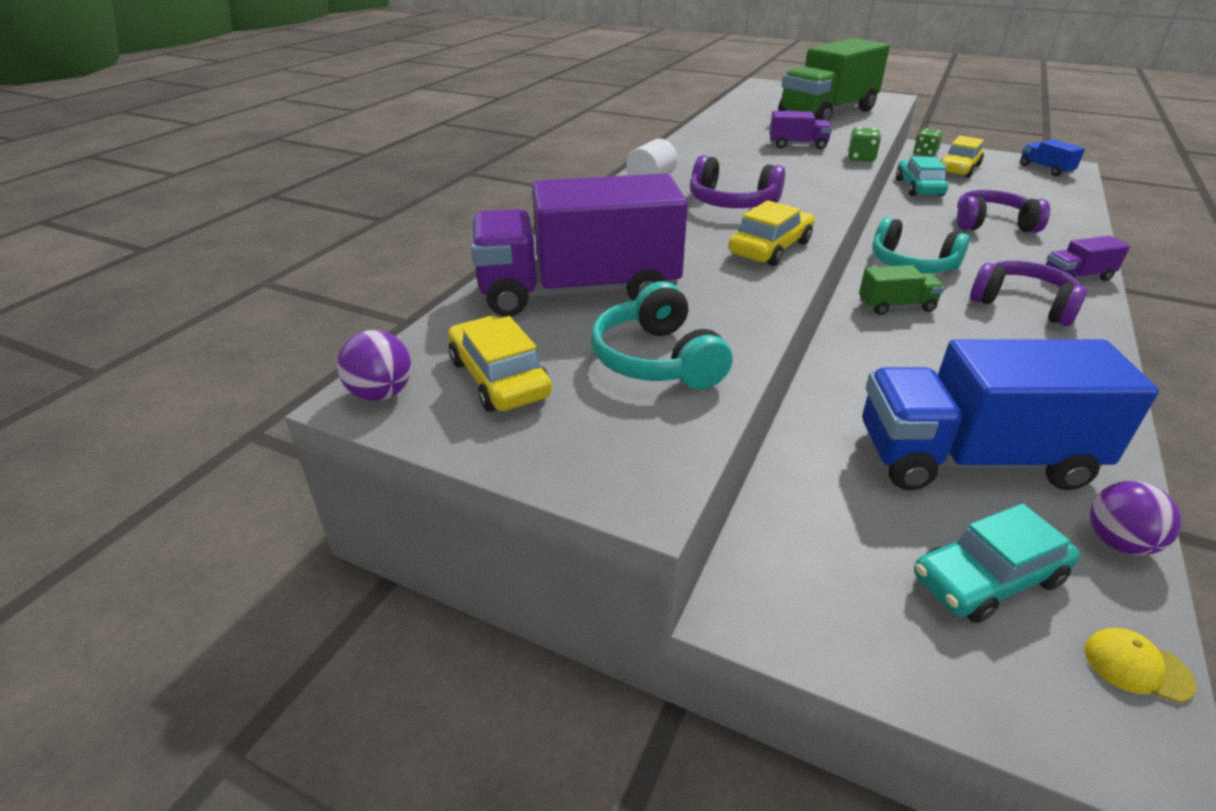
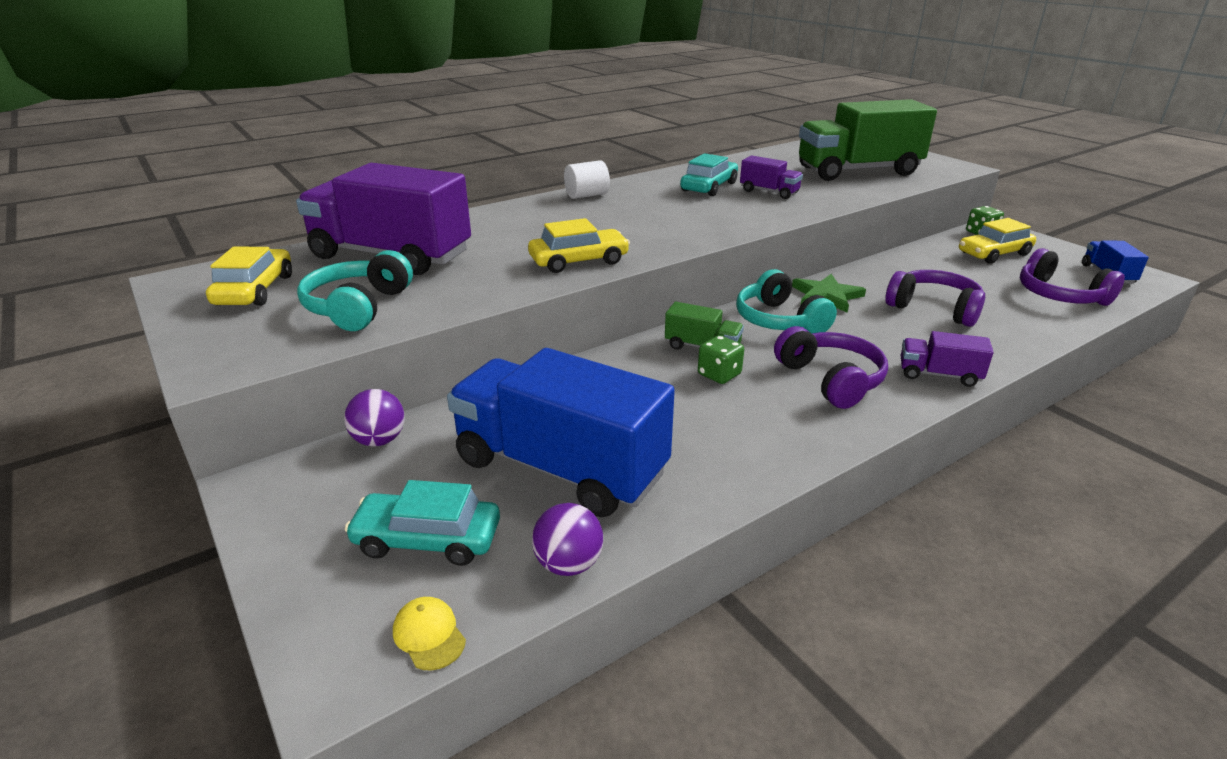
camera: 30 degrees right, 5 degrees down
purple ball [337,330,411,401] -> purple ball moved to [344,389,405,446]
purple headphones [690,155,785,208] -> purple headphones moved to [1020,248,1125,306]
green dice [848,127,881,162] -> green dice moved to [698,335,744,384]
turquoise car [896,157,948,196] -> turquoise car moved to [680,153,738,196]
none -> green star [792,274,866,313]

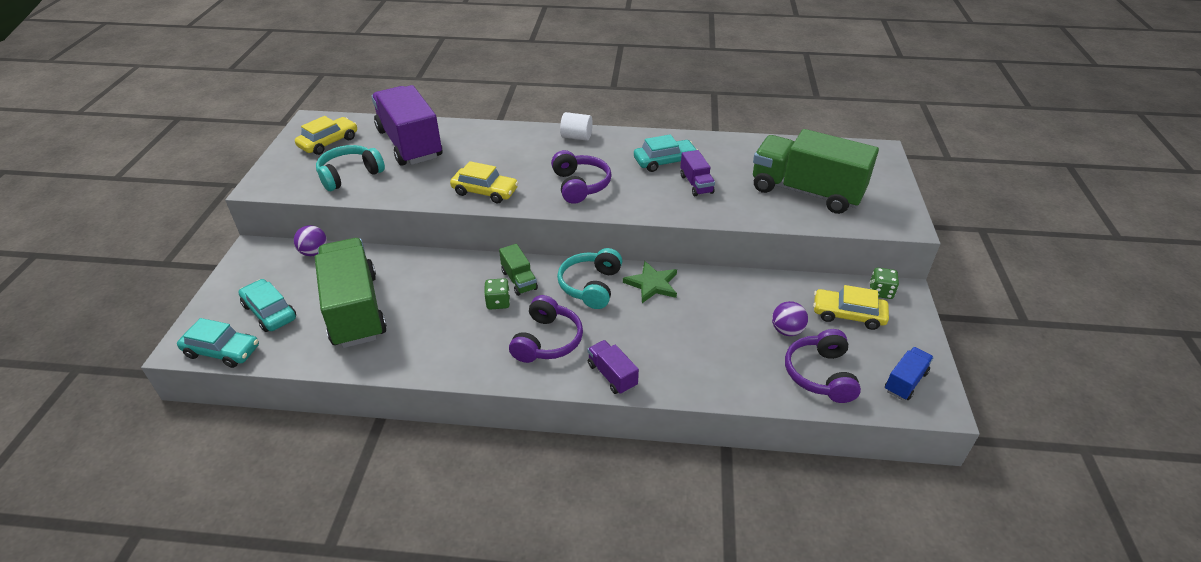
camera: 40 degrees right, 10 degrees up
yellow cap [393,597,466,671] -> turquoise car [177,318,259,368]
blue truck [447,348,675,517] -> green truck [315,238,387,348]
purple ball [532,503,603,576] -> purple ball moved to [772,301,808,336]
purple headphones [885,270,985,327] -> purple headphones moved to [551,150,611,204]

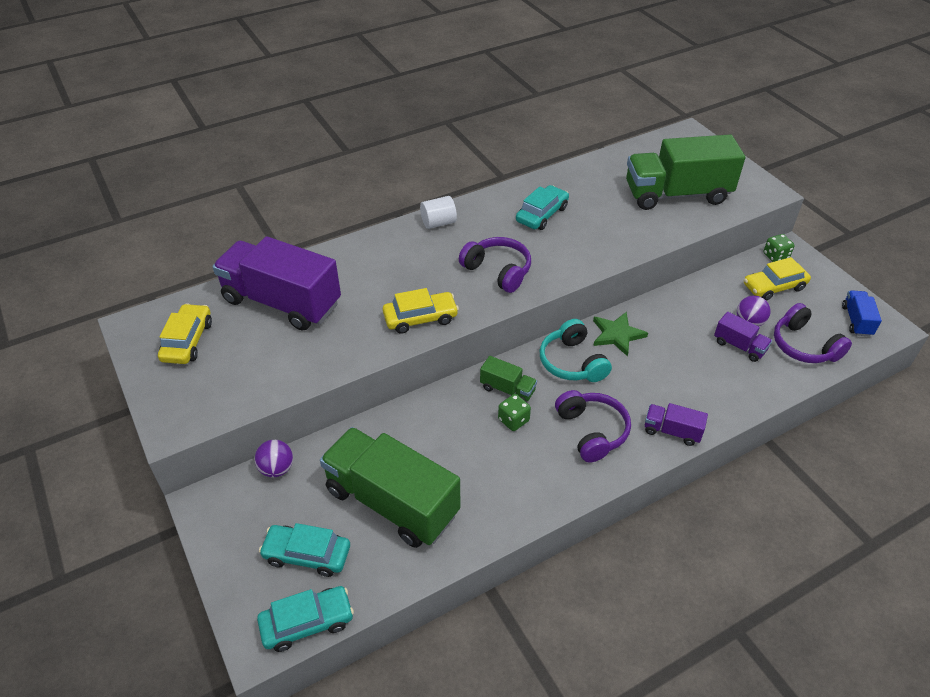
camera: 35 degrees left, 5 degrees up
turquoise headphones [316,145,385,191] -> none
purple truck [680,150,715,196] -> purple truck moved to [714,312,772,362]

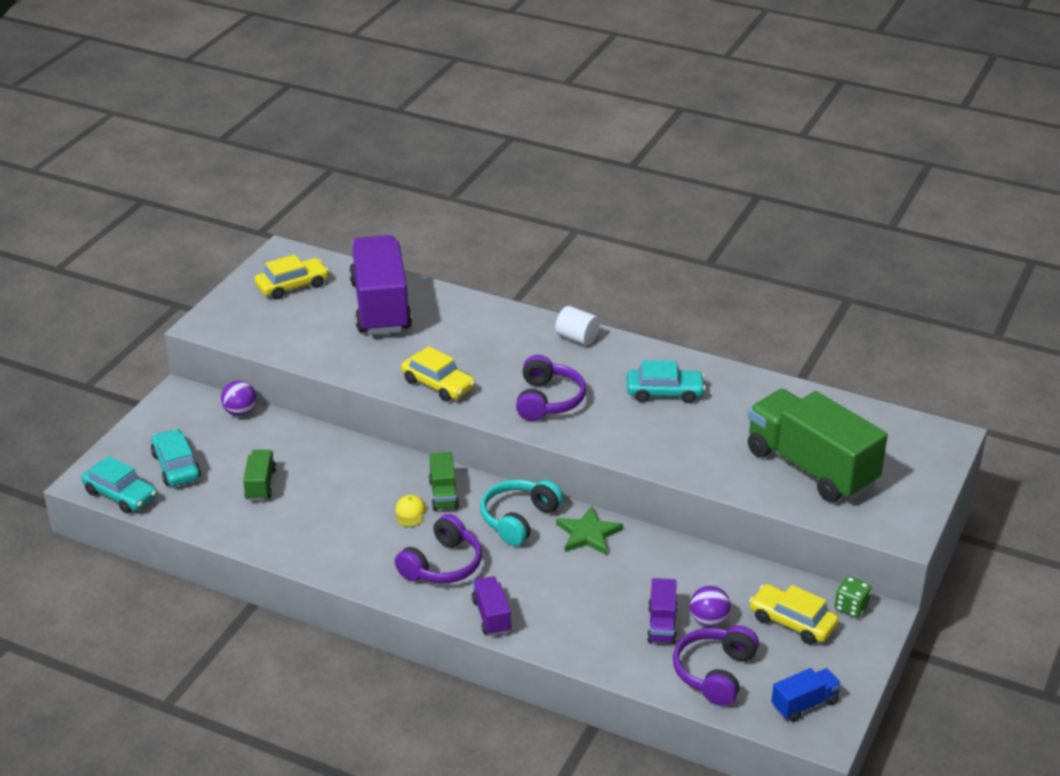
camera: 55 degrees right, 10 degrees down
green truck [320,427,460,548] -> green truck [243,450,276,501], size x0.45
green dice [498,394,531,431] -> yellow cap [396,495,426,527]

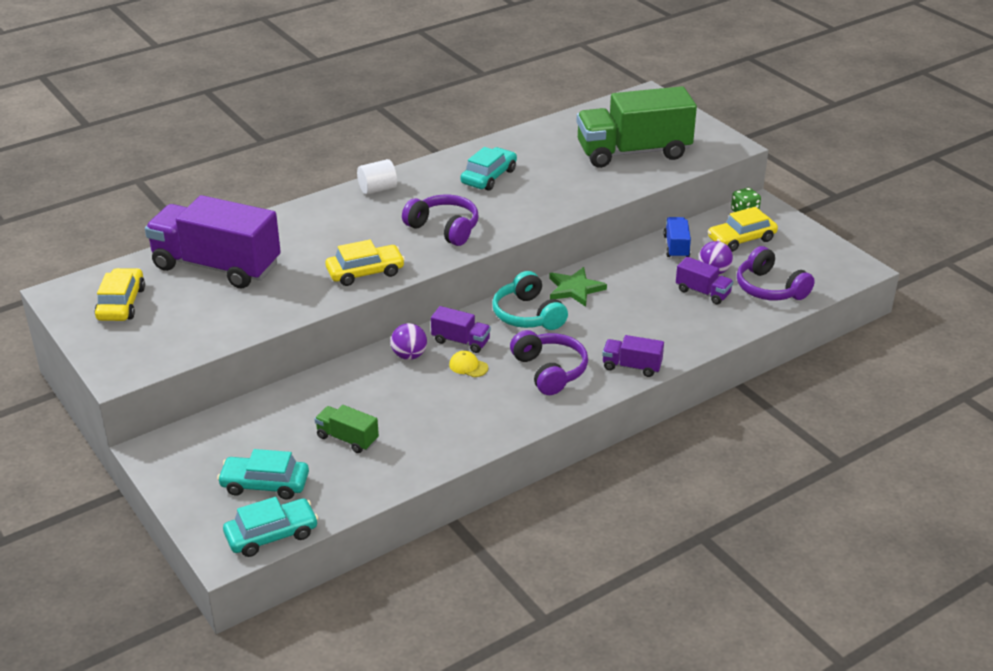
camera: 60 degrees left, 0 degrees up
purple ball [221,381,257,416] -> purple ball moved to [391,323,427,360]
green truck [429,452,459,511] -> purple truck [431,306,491,353]
blue truck [771,668,842,722] -> blue truck moved to [664,217,691,258]

